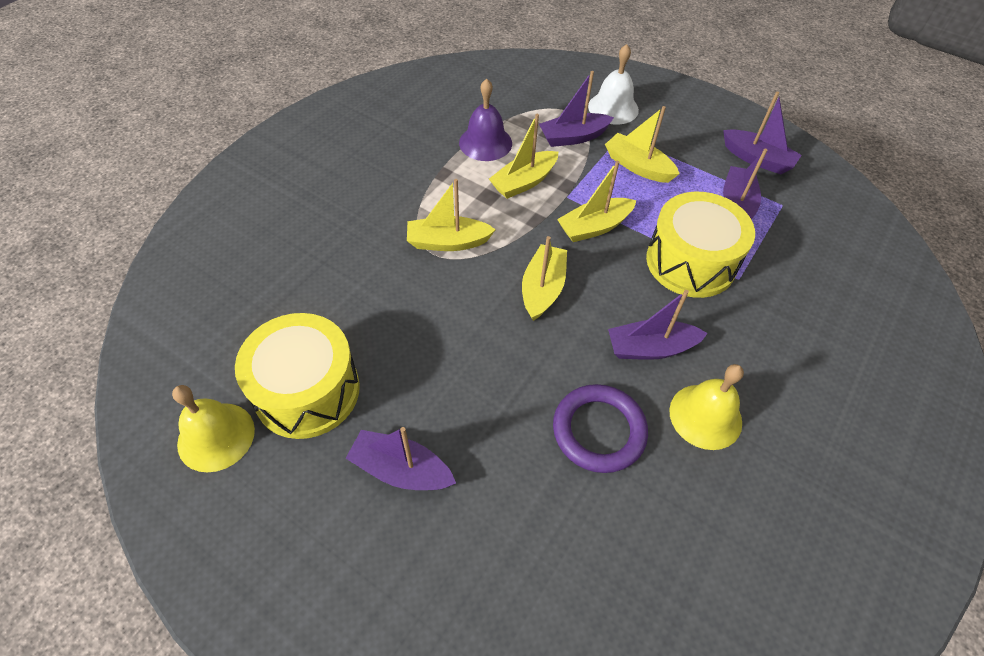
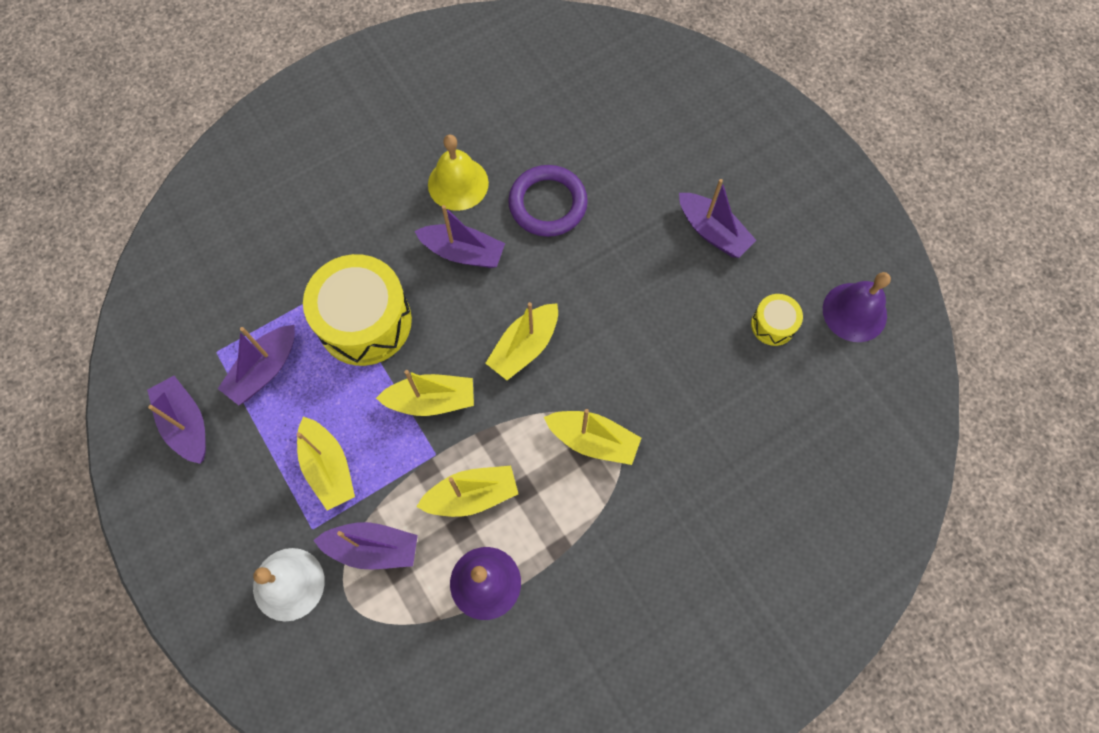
camera: 155 degrees left, 15 degrees up
yellow bell [172,385,255,472] -> purple bell [823,272,891,342]
yellow drum [235,313,360,439] -> yellow drum [751,294,803,346], size x0.48

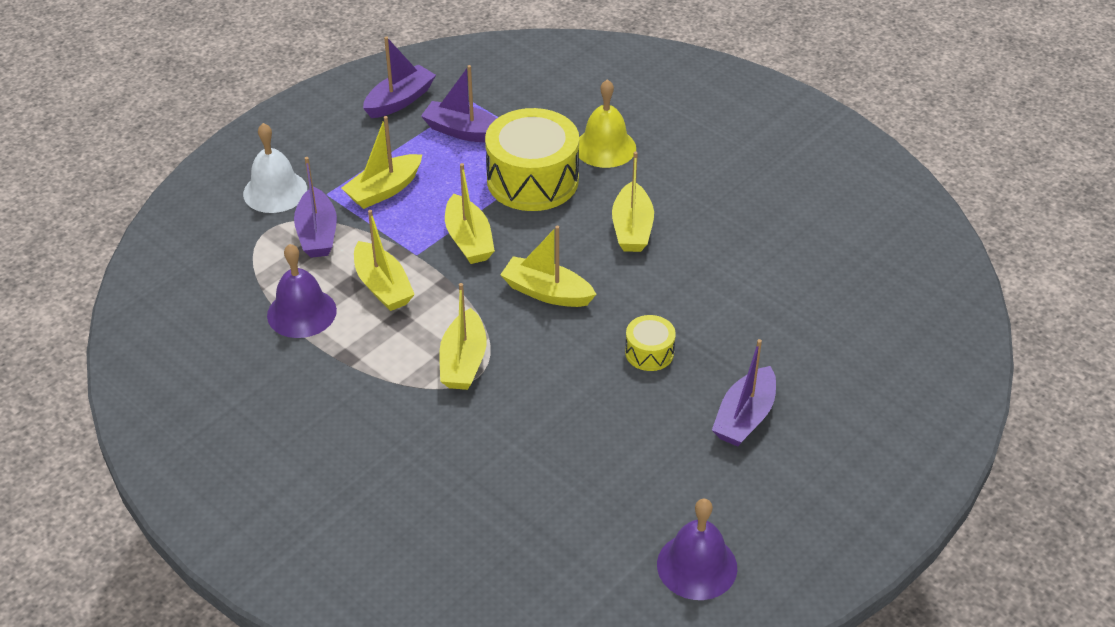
camera: 75 degrees right, 25 degrees down
purple boat [414,205,505,268] -> yellow boat [612,151,654,252]
yellow bell [428,135,489,211] -> yellow bell moved to [579,79,636,168]
purple ring [508,165,588,237] -> none
yellow drum [751,294,803,346] -> yellow drum moved to [625,315,676,371]

